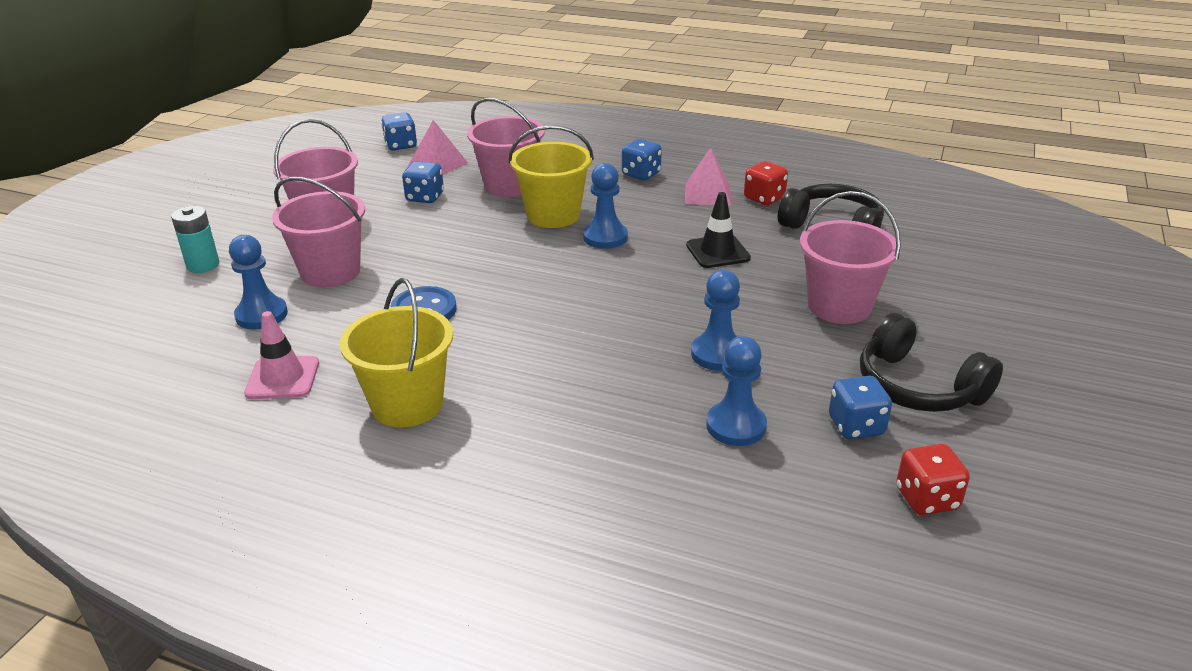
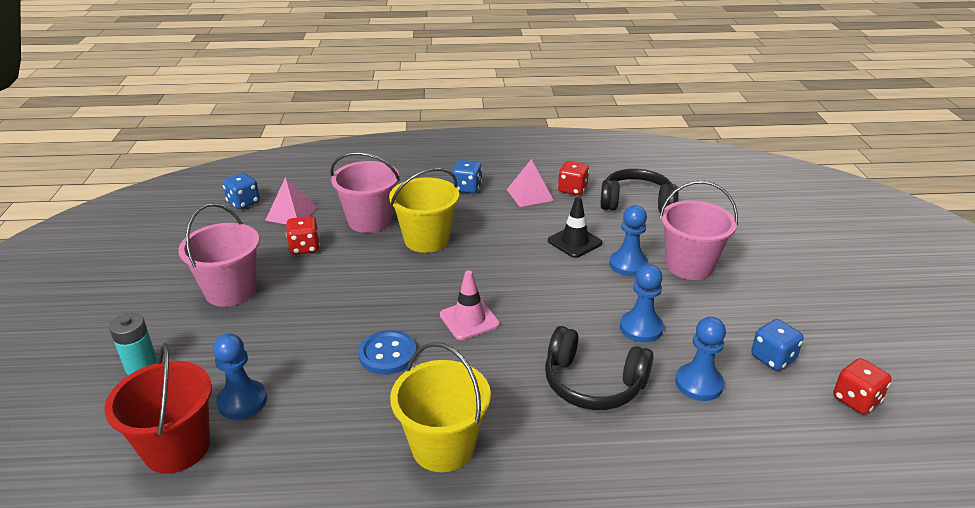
camera: 25 degrees left, 0 degrees up
pink traffic cone [244,311,319,399] -> pink traffic cone moved to [440,270,500,340]
pink bucket [272,177,365,287] -> none
blue dice [402,161,444,203] -> red dice [286,216,320,255]
blue pawn [583,163,628,249] -> blue pawn moved to [610,205,649,276]
black headphones [860,313,1003,412] -> black headphones moved to [545,326,654,410]
none -> red bucket [104,343,212,473]

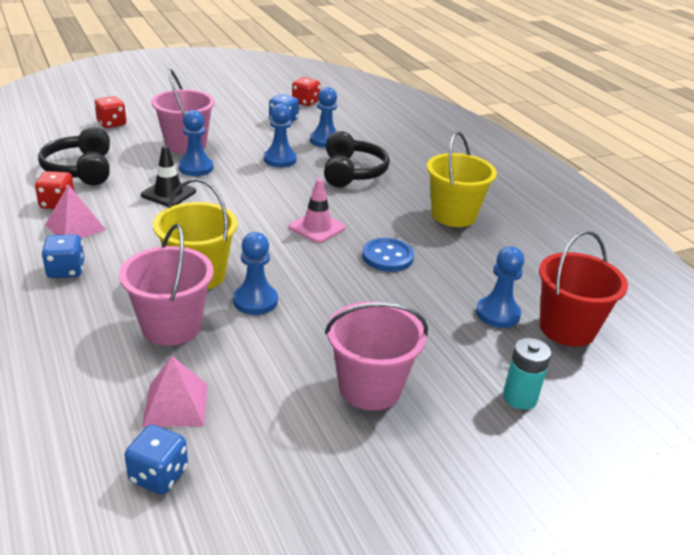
camera: 115 degrees left, 0 degrees up
red dice [286,216,320,255] -> red dice moved to [94,96,127,128]
none -> blue pawn [233,232,278,315]

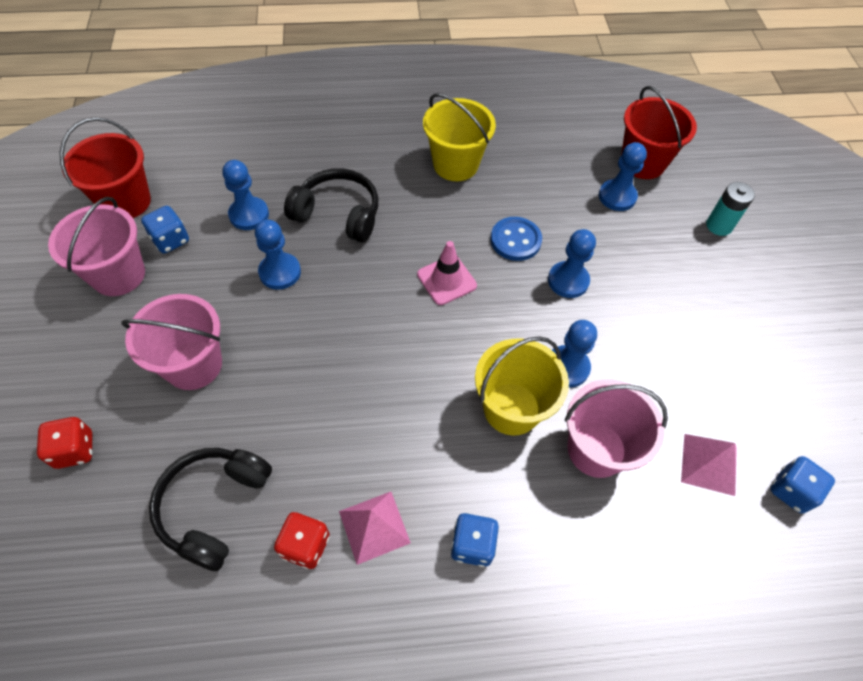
camera: 70 degrees left, 25 degrees up
black headphones [38,127,110,185] -> black headphones turned 105 degrees clockwise [149,448,272,571]
black traffic cone [141,146,196,207] -> none
blue pawn [179,110,213,176] -> blue pawn moved to [548,229,596,298]
red dice [292,77,320,106] -> red bucket [59,117,151,218]
pink bucket [325,301,428,411] -> pink bucket moved to [48,197,145,296]

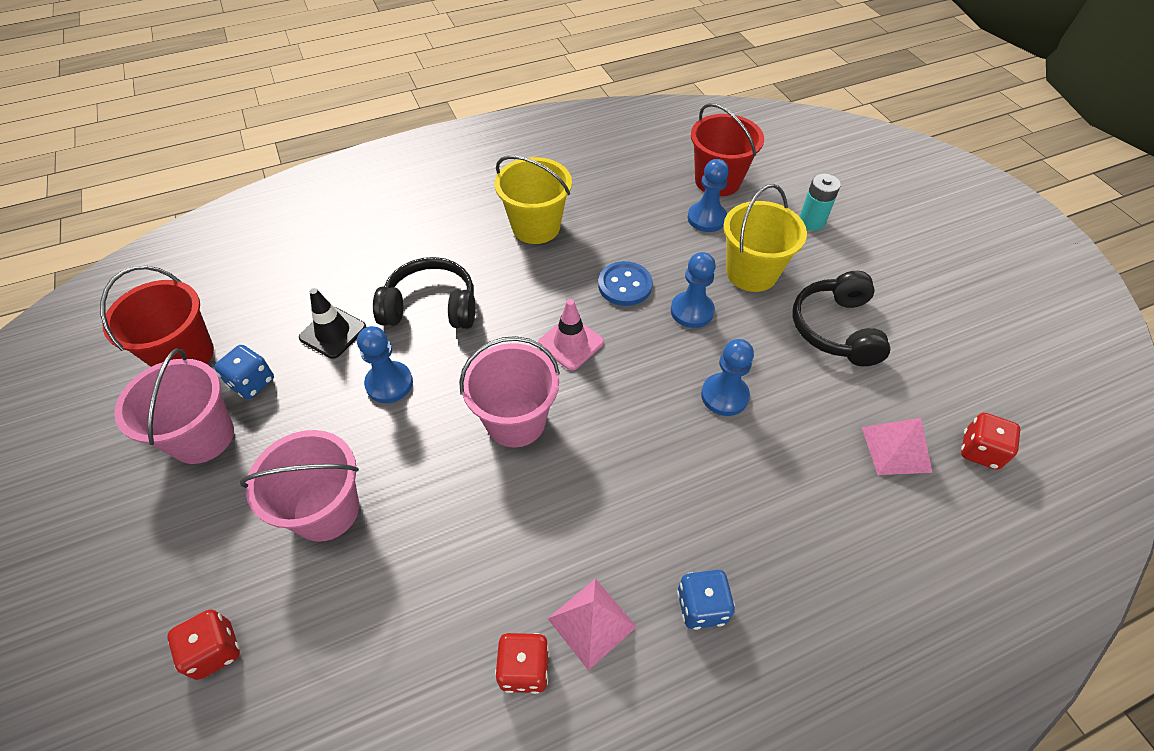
camera: 15 degrees left, 5 degrees down
black headphones [149,448,272,571] -> black headphones moved to [793,271,890,366]
blue pawn [222,160,269,230] -> black traffic cone [299,288,366,359]
yellow bucket [475,336,569,435] -> yellow bucket moved to [723,184,807,292]
pink bucket [565,379,668,478] -> pink bucket moved to [459,336,560,447]
blue dice [771,456,835,513] -> red dice [961,413,1021,470]

